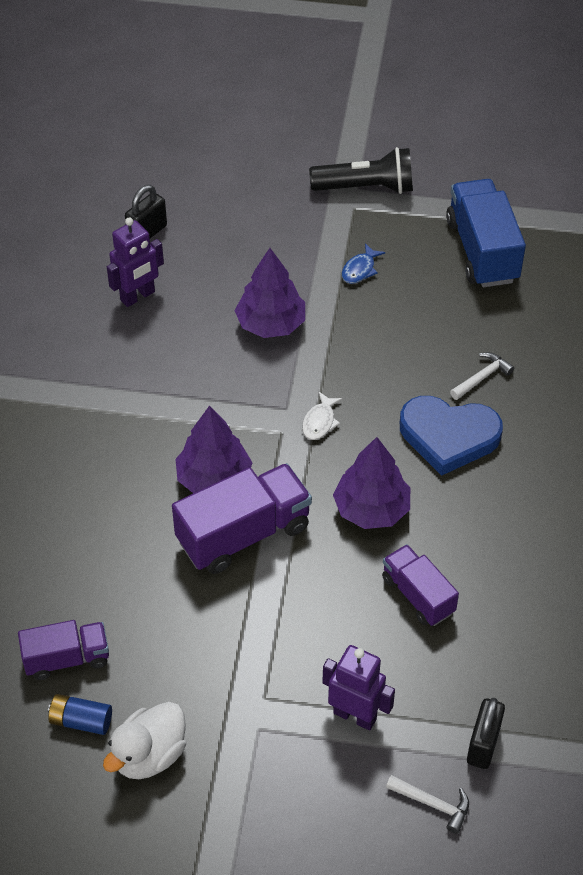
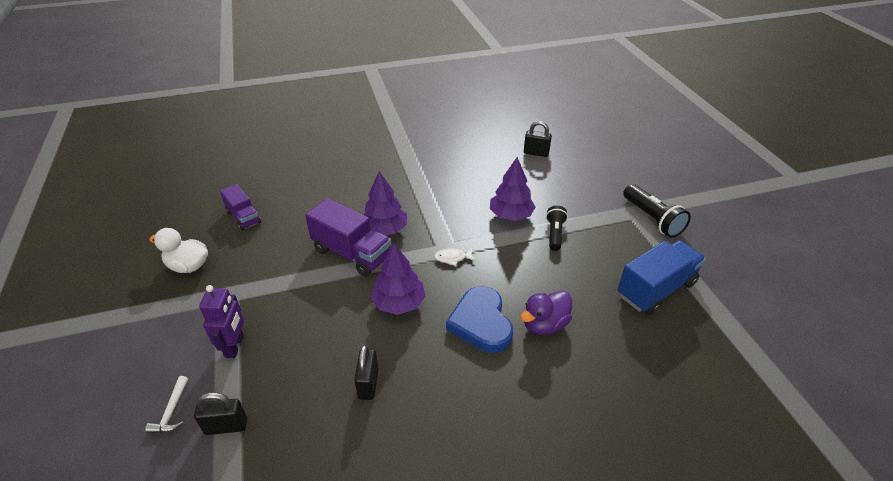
camera: 65 degrees right, 10 degrees down
blue battery [48,694,112,735] -> none
purple robot [107,218,164,307] -> none
blue fish [342,243,386,284] -> none
purple truck [382,544,459,626] -> none
white hammer [450,352,514,400] -> purple duck [521,291,572,335]
none -> black padlock [354,345,378,400]
none -> black flashlight [546,205,568,251]

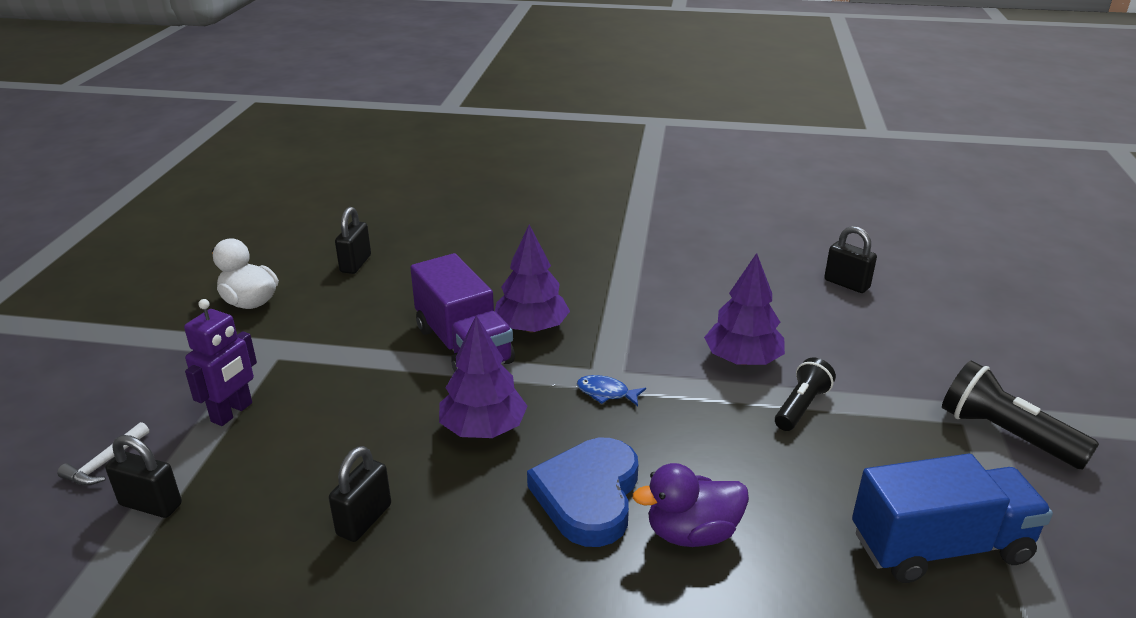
camera: 25 degrees right, 10 degrees down
purple truck [220,184,261,231] -> black padlock [335,207,371,274]
white fish [434,248,475,266] -> blue fish [577,375,646,406]
black flashlight [623,184,691,238] -> black flashlight turned 135 degrees clockwise [942,361,1099,470]

